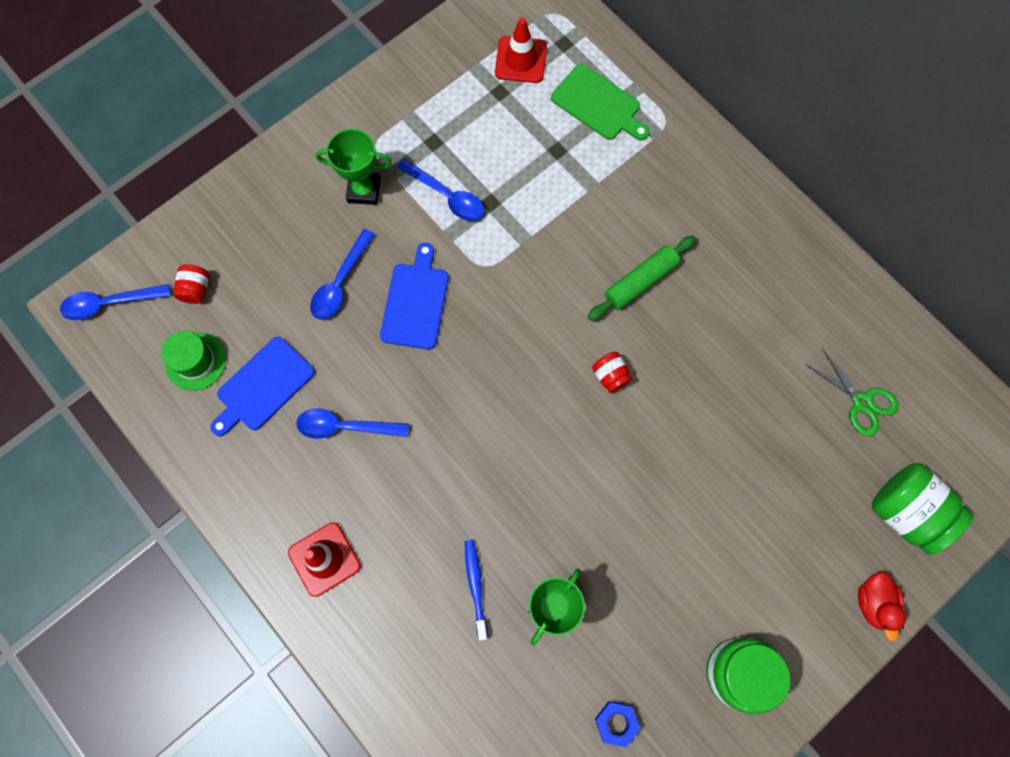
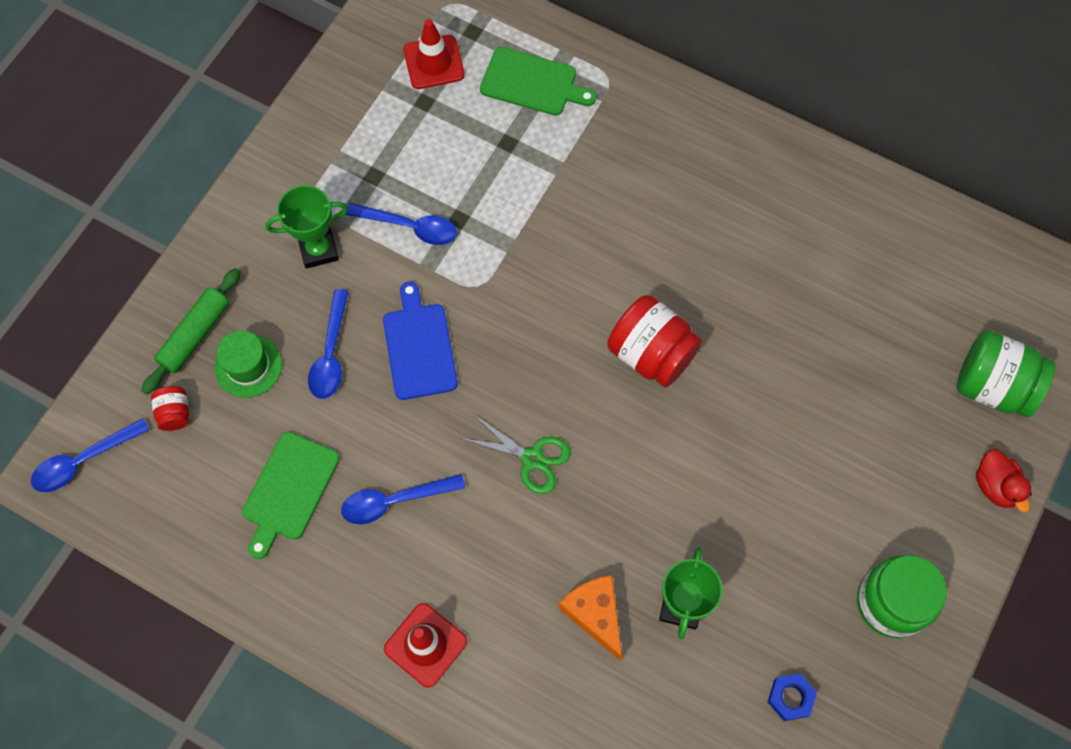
camera: 20 degrees left, 5 degrees down
green hat [162,331,226,391] -> green hat moved to [215,331,282,398]
blue cutting board [210,337,315,436] -> green cutting board [242,432,340,559]
blue toothbrush [465,540,488,641] -> orange cheese [559,575,622,661]
green rolling pin [588,235,696,321] -> green rolling pin moved to [142,268,240,394]
red jar [592,352,633,393] -> red jar [607,295,702,388], size x2.04
green scissors [805,348,899,436] -> green scissors moved to [463,415,571,494]

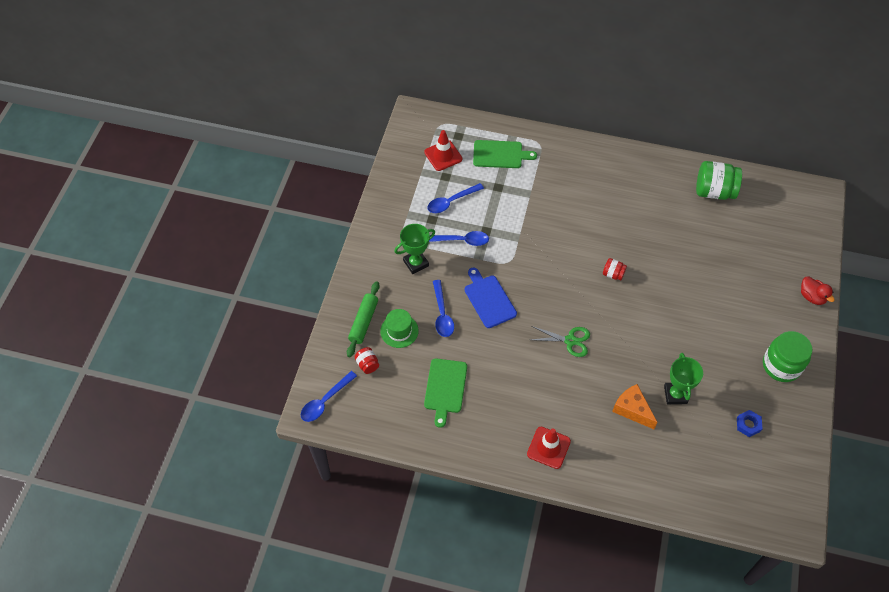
camera: 15 degrees left, 10 degrees down
blue spoon [341,474,465,524] -> blue spoon moved to [427,183,484,213]
red jar [607,295,702,388] -> red jar [603,258,627,281], size x0.49
green jar [957,331,1056,417] -> green jar moved to [696,161,742,200]

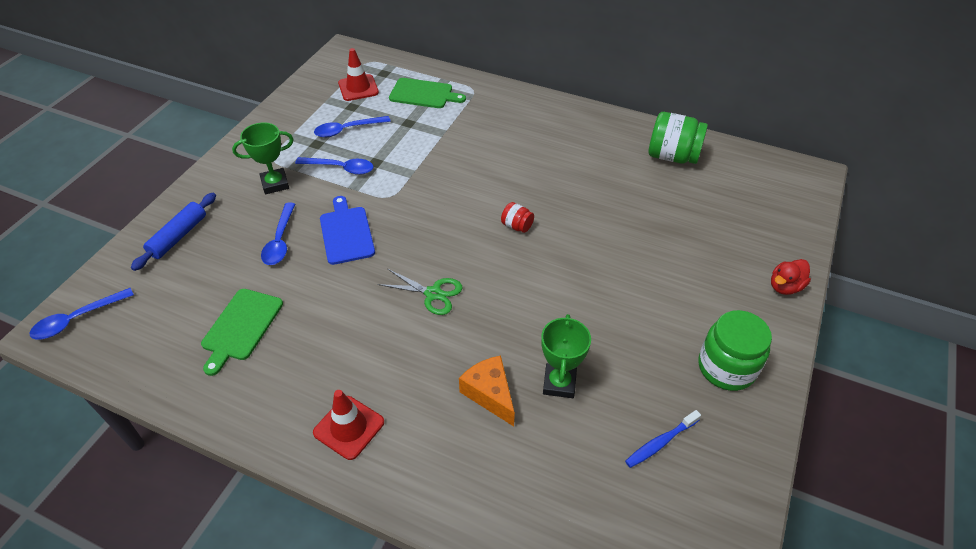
camera: 10 degrees right, 10 degrees down
green rolling pin [347,281,380,357] -> blue rolling pin [131,193,216,271]
red jar [355,347,379,374] -> none
green hat [380,309,419,348] -> none
blue nut [737,410,763,437] -> blue toothbrush [625,410,701,468]
red duck [801,276,835,305] -> red duck turned 75 degrees clockwise [771,259,811,295]

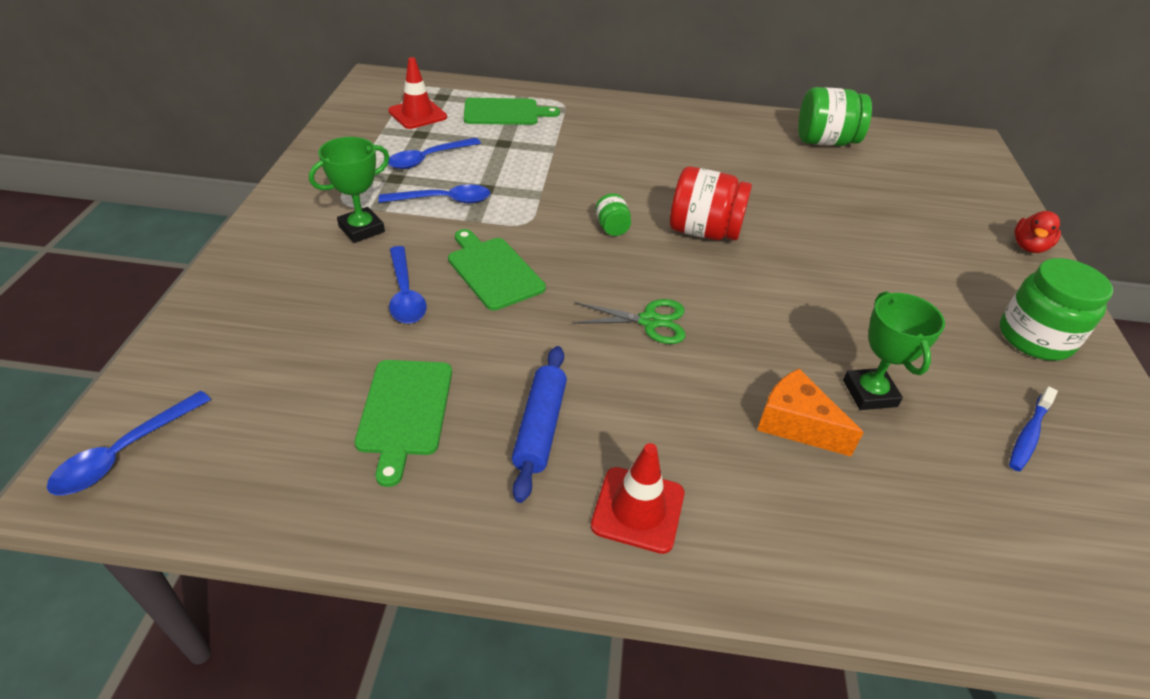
camera: 20 degrees left, 5 degrees down
blue rolling pin [131,193,216,271] -> blue rolling pin moved to [512,346,567,503]
blue cutting board [320,196,375,265] -> green cutting board [448,229,546,311]
red jar [501,202,534,233] -> red jar [670,166,752,241], size x2.04
none -> green jar [595,193,631,236]

